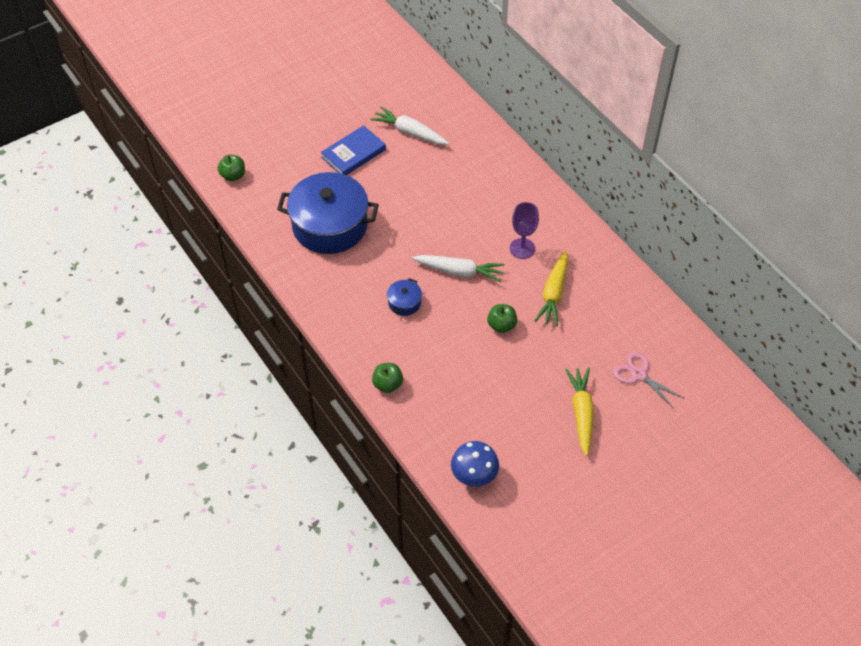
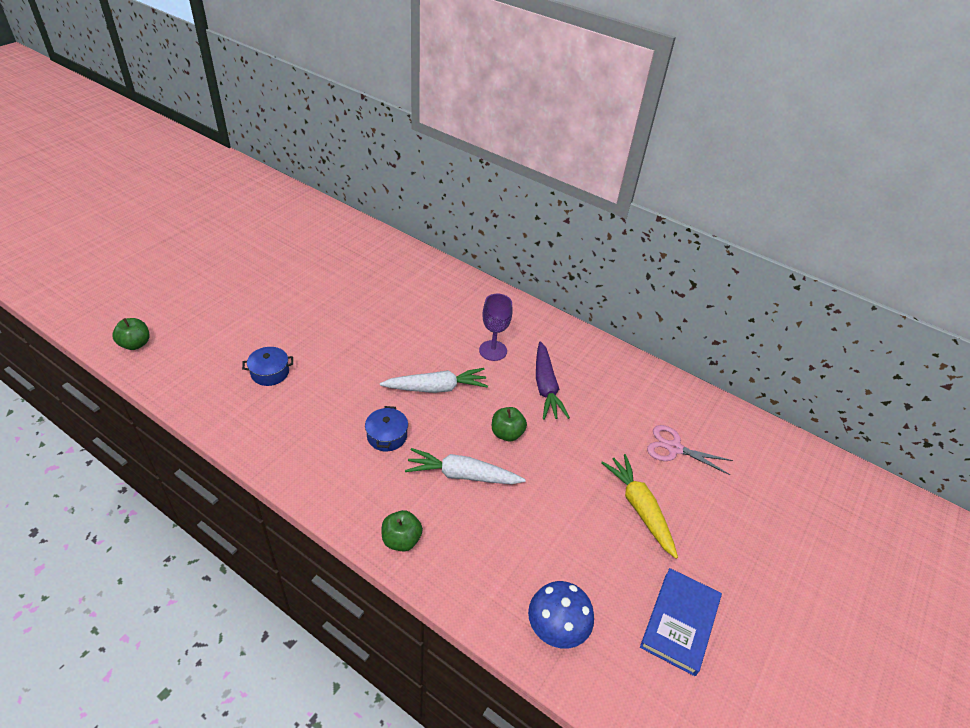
camera: 25 degrees left, 10 degrees down
blue pot [277,172,379,254] -> blue pot [242,347,293,386], size x0.42
blue book [321,125,386,175] -> blue book moved to [640,568,722,676]
white carrot [371,106,449,145] -> white carrot moved to [405,448,526,484]
yellow carrot [535,250,568,326] -> purple carrot [536,341,570,420]

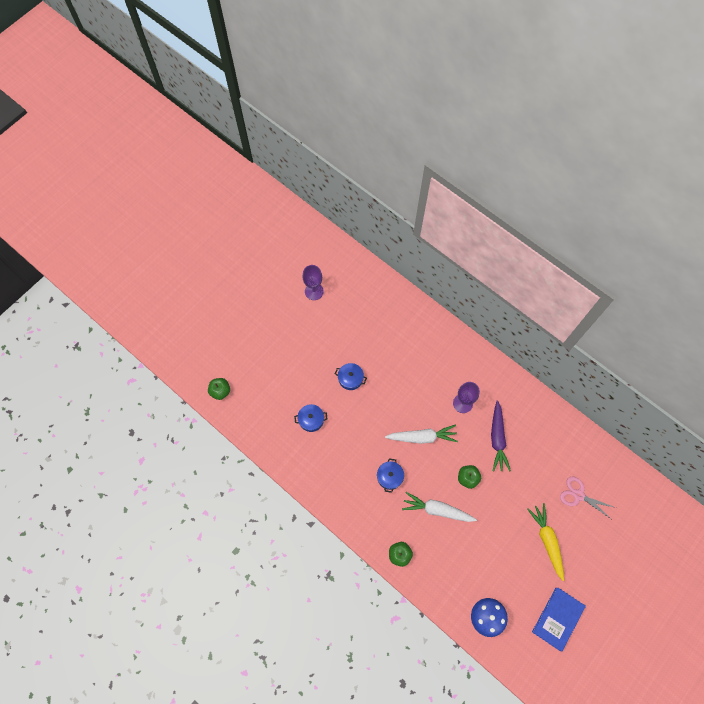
camera: 10 degrees right, 25 degrees up
none -> purple goblet [302,265,324,300]
none -> blue pot [335,363,367,390]

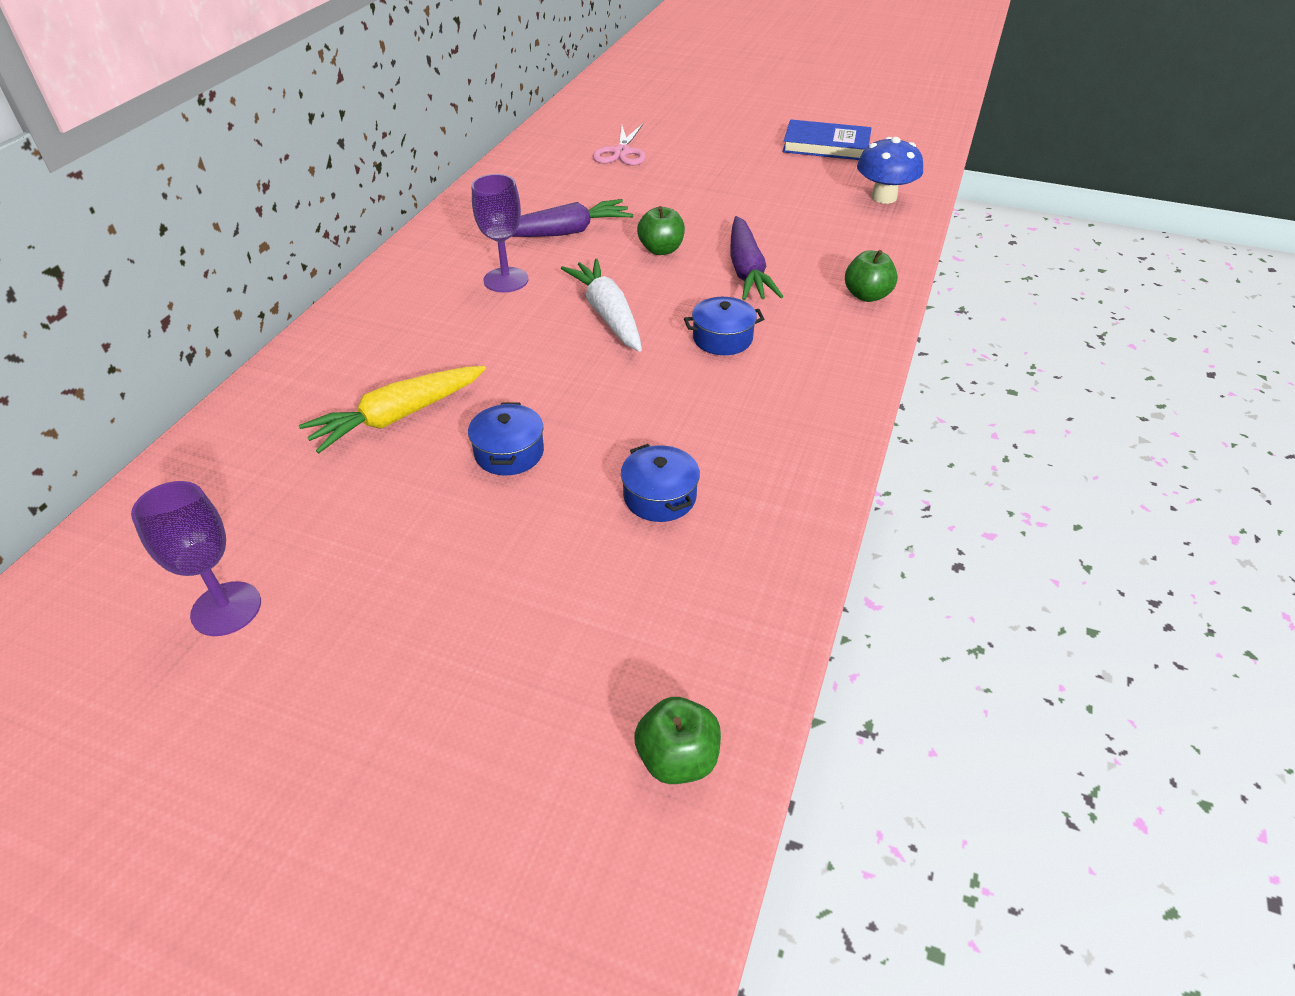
camera: 110 degrees left, 25 degrees down
white carrot [402,492,477,522] -> purple carrot [731,216,783,301]
yellow carrot [527,503,564,581] -> yellow carrot moved to [299,366,486,453]

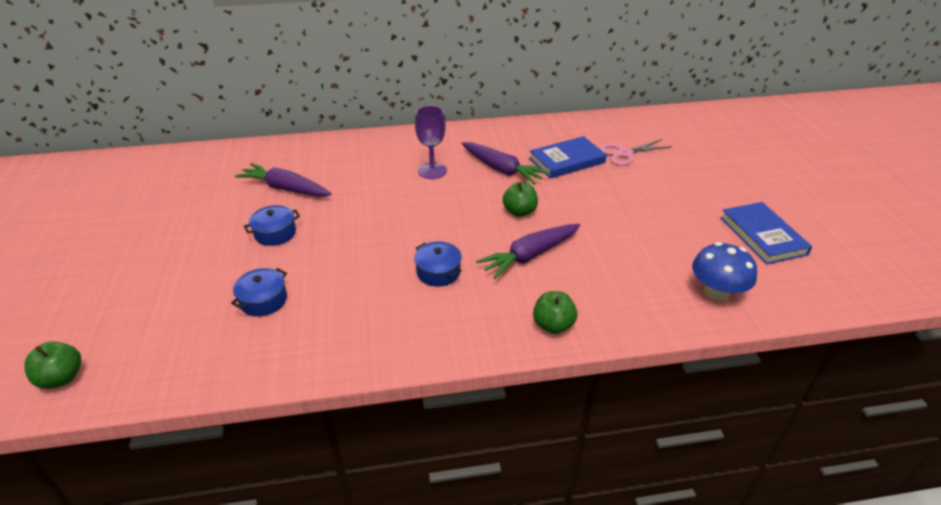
camera: 60 degrees right, 5 degrees down
purple goblet [131,481,261,636] -> none
yellow carrot [299,366,486,453] -> purple carrot [235,163,332,197]
white carrot [561,259,642,352] -> none
none -> blue book [529,136,607,179]

